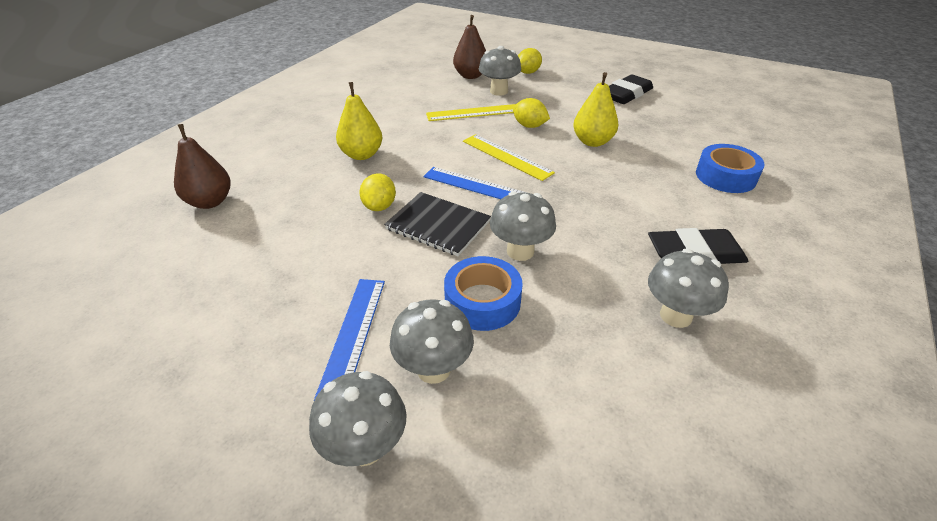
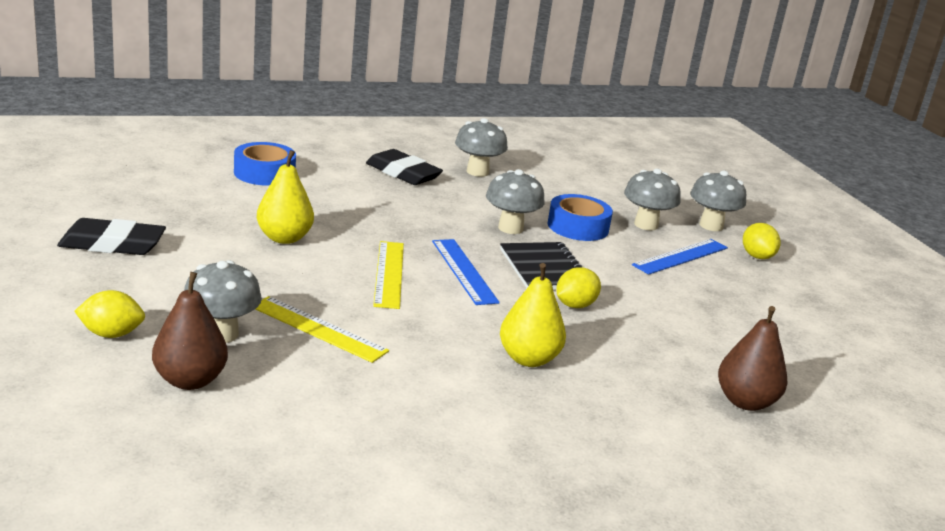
camera: 140 degrees left, 15 degrees down
yellow lemon [513,98,550,128] -> yellow lemon moved to [743,223,780,259]

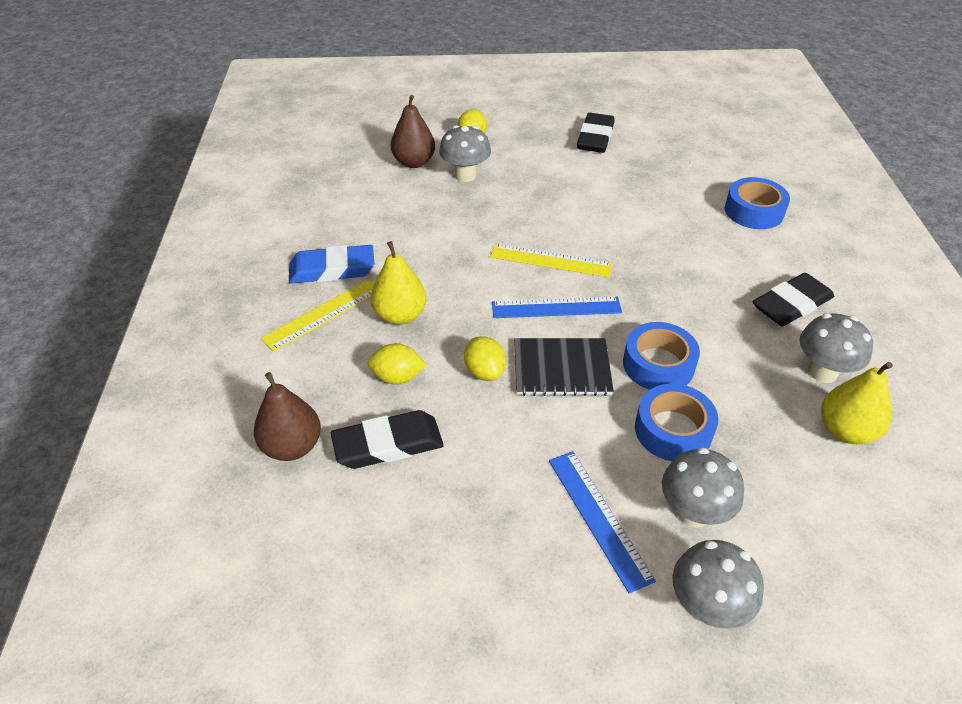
camera: 110 degrees right, 20 degrees up
yellow ruler [255,296,389,363] -> yellow ruler moved to [261,279,374,352]
yellow pear [257,150,314,244] -> yellow pear moved to [821,362,893,444]
grey mushroom [486,169,545,234] -> blue tape [623,322,700,390]
yellow lemon [743,223,780,259] -> yellow lemon moved to [367,343,427,385]
none -> blue eraser [289,245,374,284]
none -> black eraser [331,410,444,469]

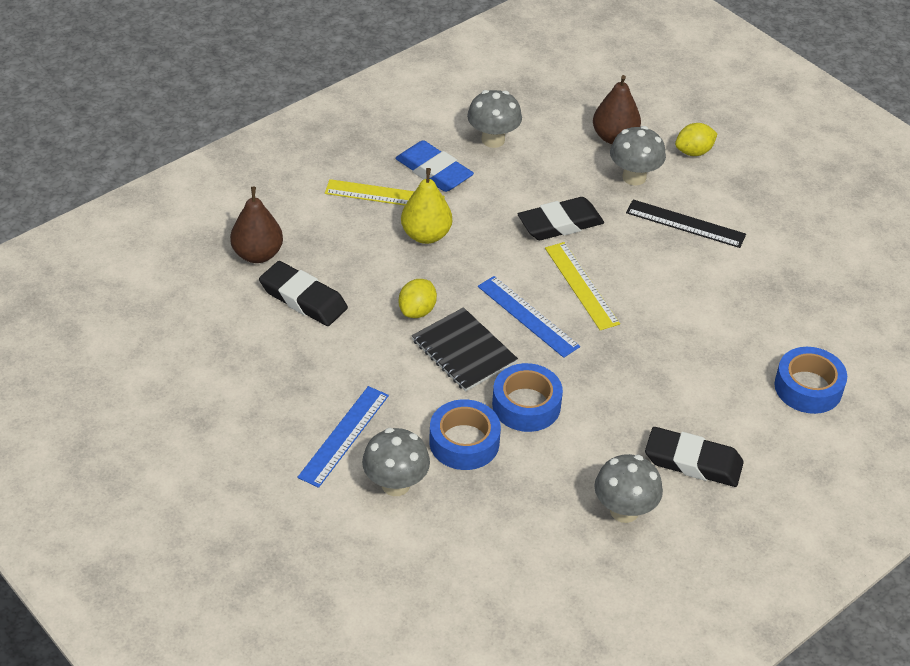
camera: 50 degrees right, 0 degrees up
yellow lemon [367,343,427,385] -> none
black eraser [577,113,615,153] -> black eraser moved to [518,197,604,240]
grey mushroom [672,540,764,629] -> grey mushroom moved to [467,90,522,148]
yellow pear [821,362,893,444] -> none
none -> black ruler [626,199,746,248]

